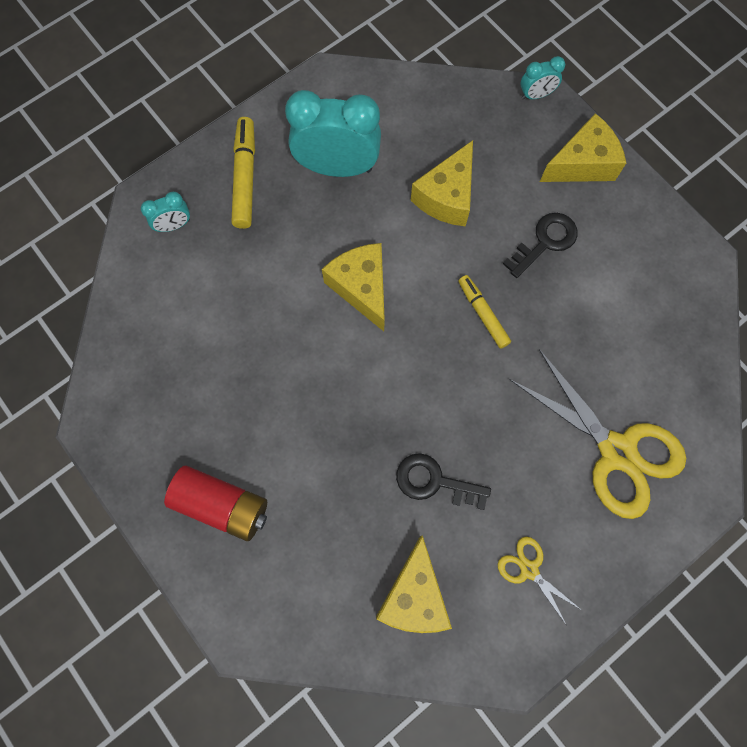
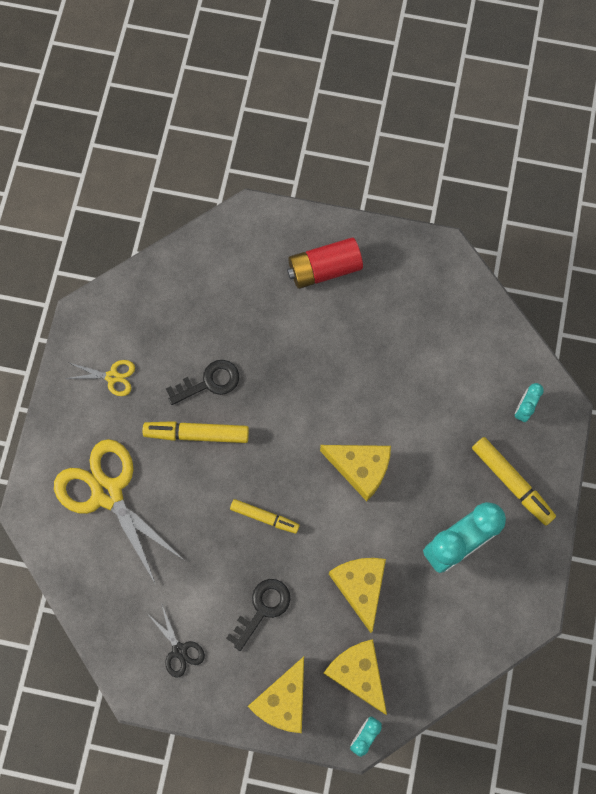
camera: 140 degrees right, 0 degrees up
yellow cheese [376,535,452,633] -> yellow cheese moved to [323,639,387,715]
black key [503,213,577,278] -> black key turned 150 degrees counterclockwise [226,579,291,651]
yellow scissors [509,349,686,519] -> yellow scissors turned 45 degrees clockwise [54,439,184,585]
none -> yellow marker [143,421,249,443]
none -> black scissors [147,603,205,677]

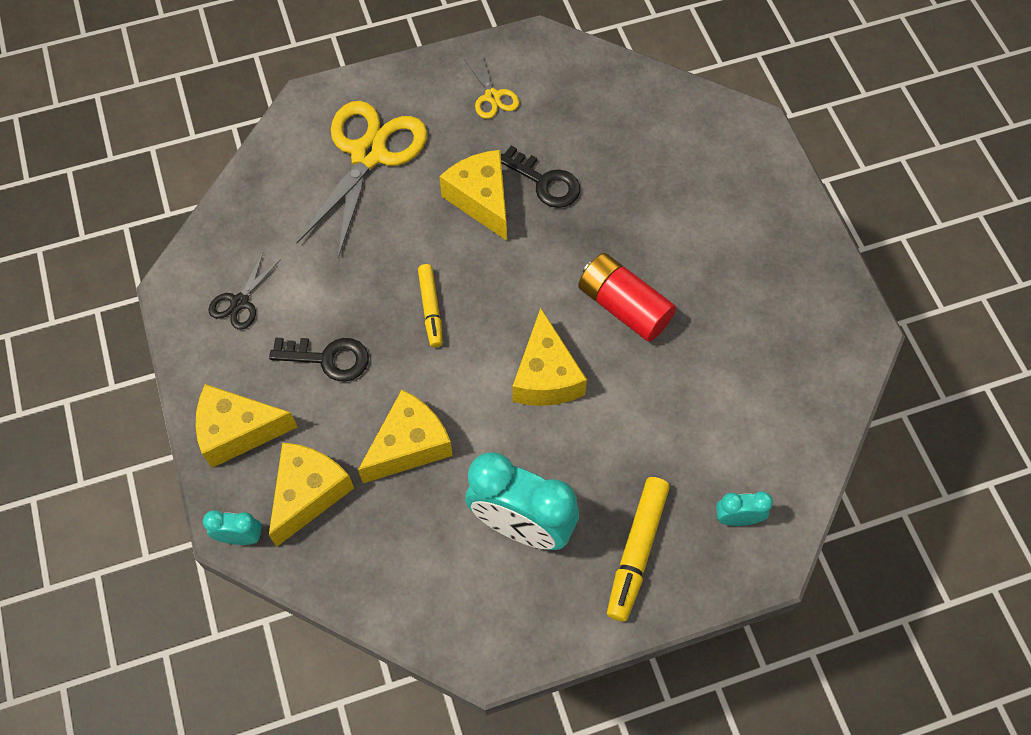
camera: 60 degrees right, 10 degrees down
yellow marker [143,421,249,443] -> yellow cheese [439,150,507,241]
red battery [287,238,363,289] -> red battery moved to [578,253,676,342]

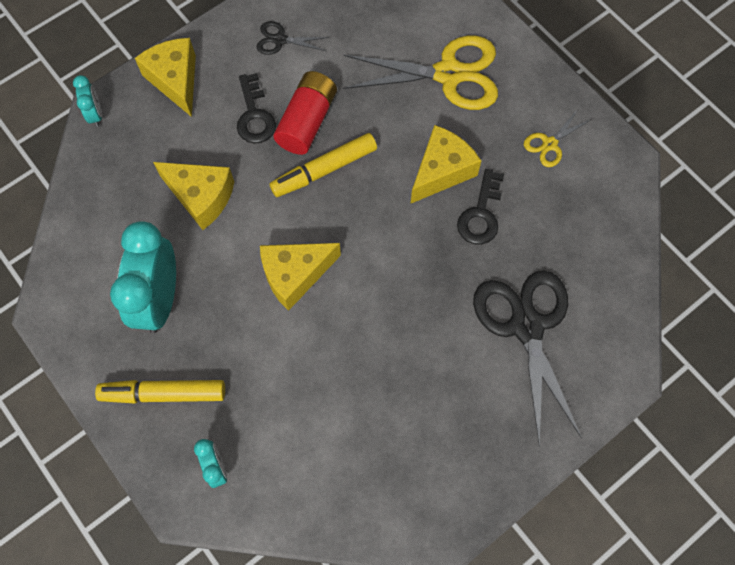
camera: 70 degrees right, 5 degrees up
yellow cheese [269,442,354,547] -> none
yellow marker [418,264,443,348] -> yellow marker [270,133,377,197], size x1.50
red battery [578,253,676,342] -> red battery moved to [273,71,337,155]
none -> black scissors [473,270,582,447]

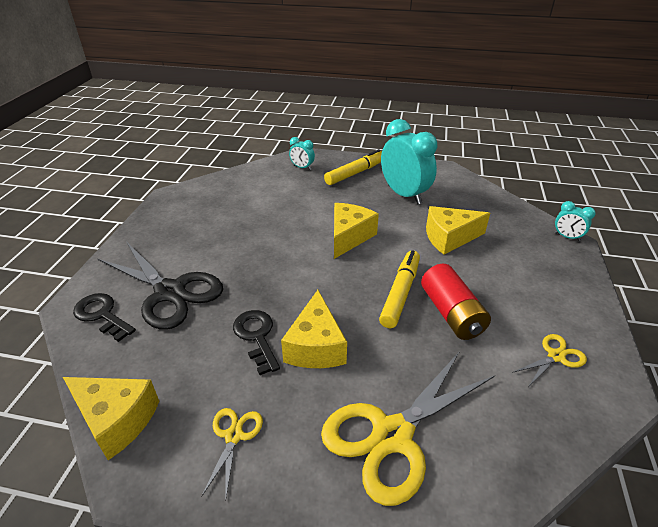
camera: 140 degrees right, 30 degrees down
yellow cheese [135,38,196,117] -> yellow cheese moved to [63,377,159,460]
black key [237,73,276,144] -> black key moved to [73,293,136,342]
black scissors [256,21,329,55] -> yellow scissors [512,334,587,386]

